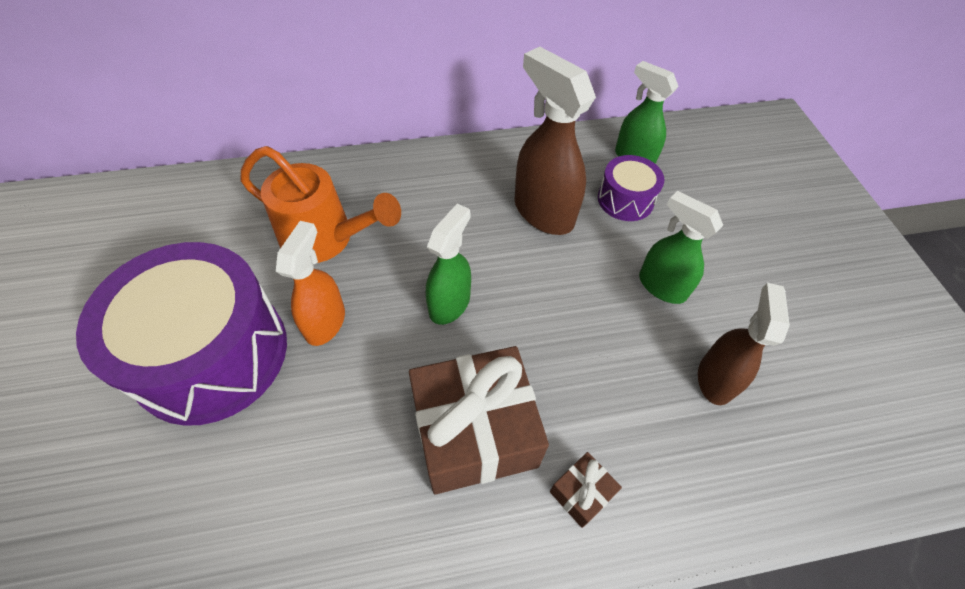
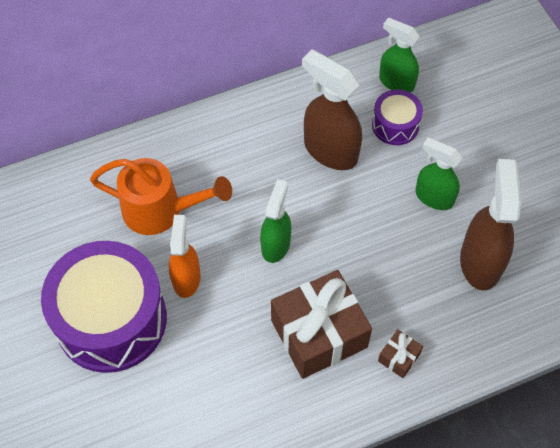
camera: 10 degrees left, 5 degrees up
brown spray bottle [698,283,790,405] -> brown spray bottle [460,159,521,290], size x1.52

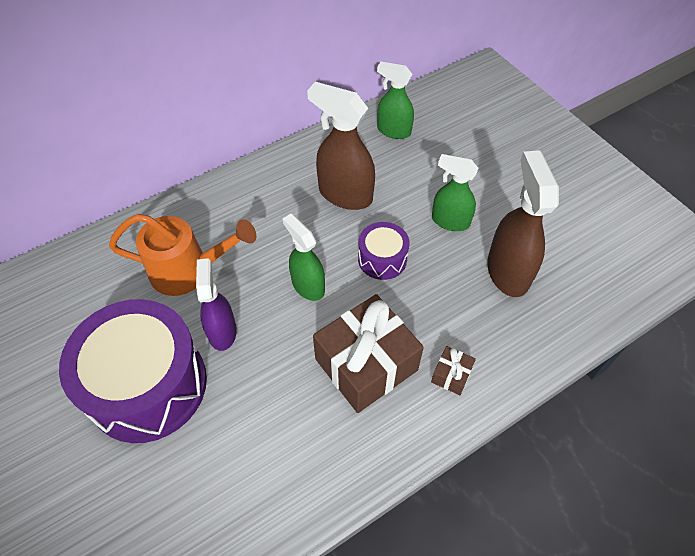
camera: 10 degrees left, 5 degrees down
orange spray bottle [169,215,200,298] -> purple spray bottle [196,258,237,351]
green spray bottle [260,179,291,263] -> green spray bottle turned 45 degrees counterclockwise [282,214,325,301]
purple drum [372,90,423,145] -> purple drum moved to [358,222,410,280]

